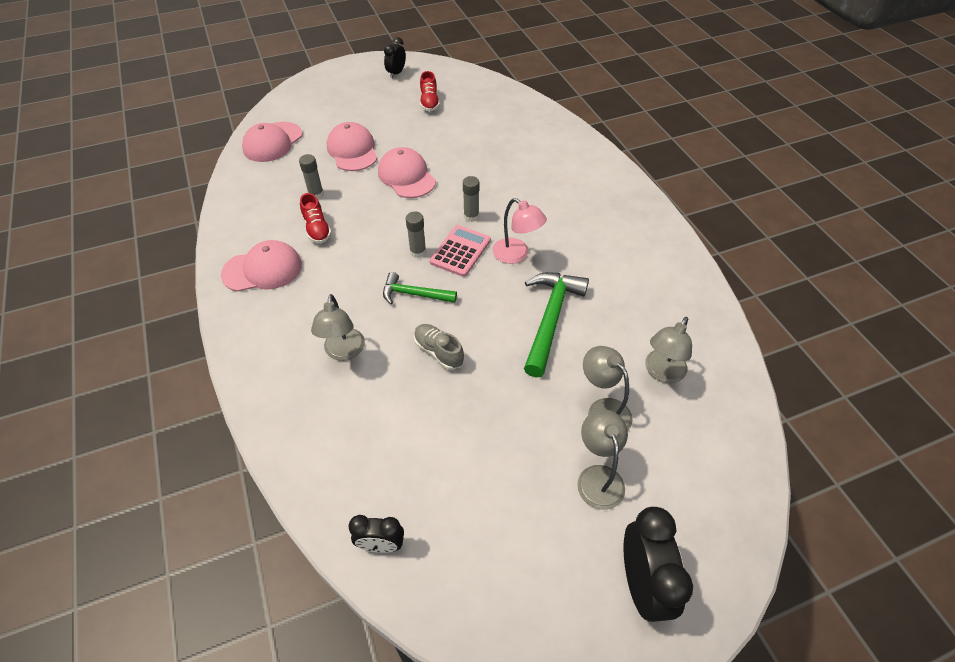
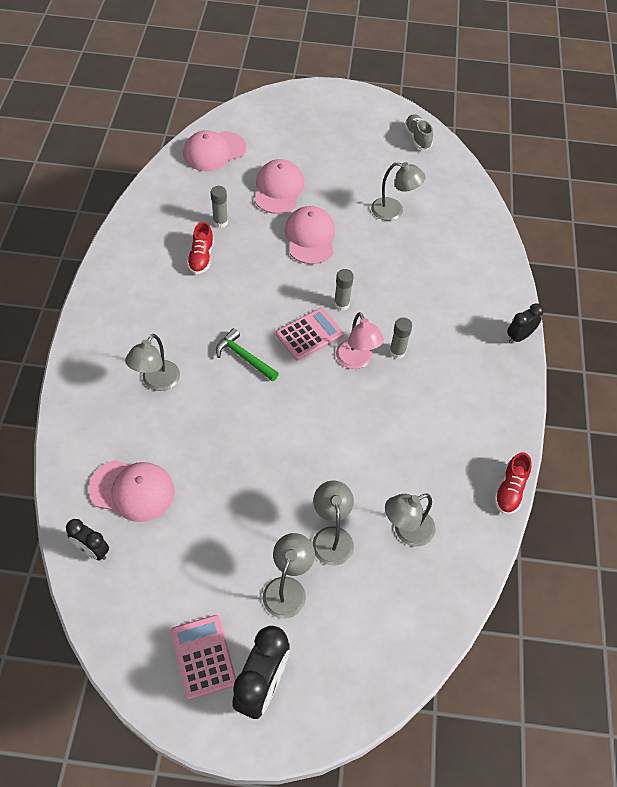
camera: 25 degrees right, 5 degrees up
pink cap [221,240,302,292] -> pink cap moved to [89,460,175,522]
black clock [384,37,406,78] -> black clock moved to [507,303,544,344]
grey glue stick [406,212,426,258] -> grey glue stick moved to [389,317,412,359]
grey shoe [414,324,464,370] -> grey shoe moved to [404,114,433,150]
red shoe [420,71,440,111] -> red shoe moved to [494,452,532,514]
green hammer [524,272,589,377] -> none
none -> pink calculator [171,615,236,700]
none -> grey lamp [371,162,426,221]

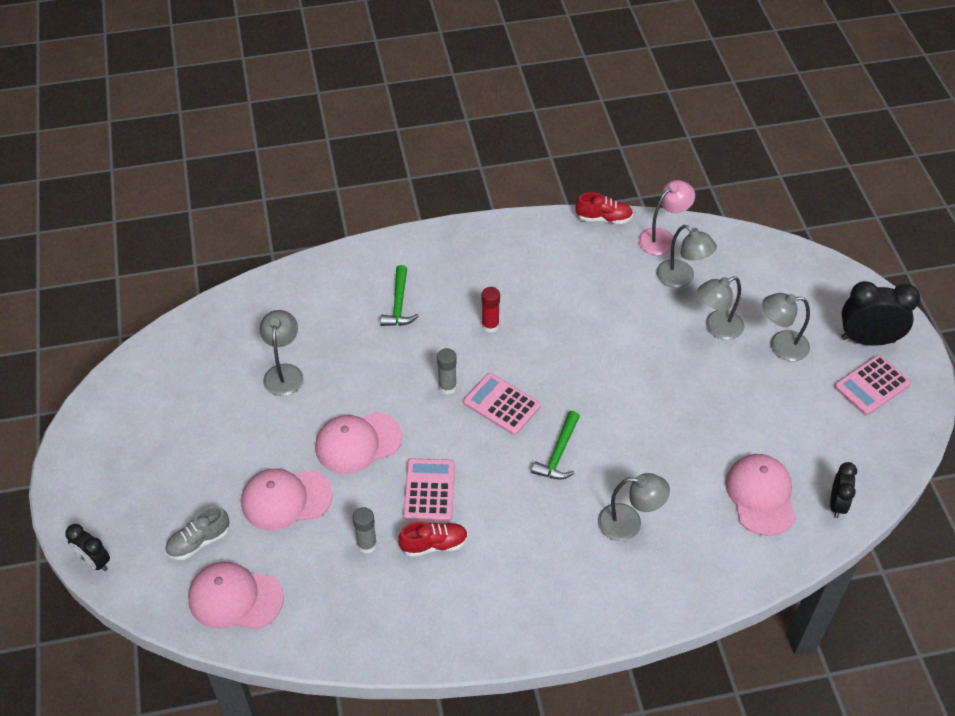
camera: 105 degrees left, 5 degrees down
pink cap [183,130,246,171] -> pink cap turned 150 degrees clockwise [188,562,284,630]
pink lamp [336,312,384,369] -> pink lamp moved to [638,180,695,255]
grey glue stick [389,317,412,359] -> red glue stick [482,287,500,333]
grey shoe [404,114,433,150] -> grey shoe moved to [165,506,229,560]
black clock [507,303,544,344] -> black clock moved to [65,524,110,571]
none -> green hammer [380,265,419,326]
none -> pink calculator [403,459,455,522]

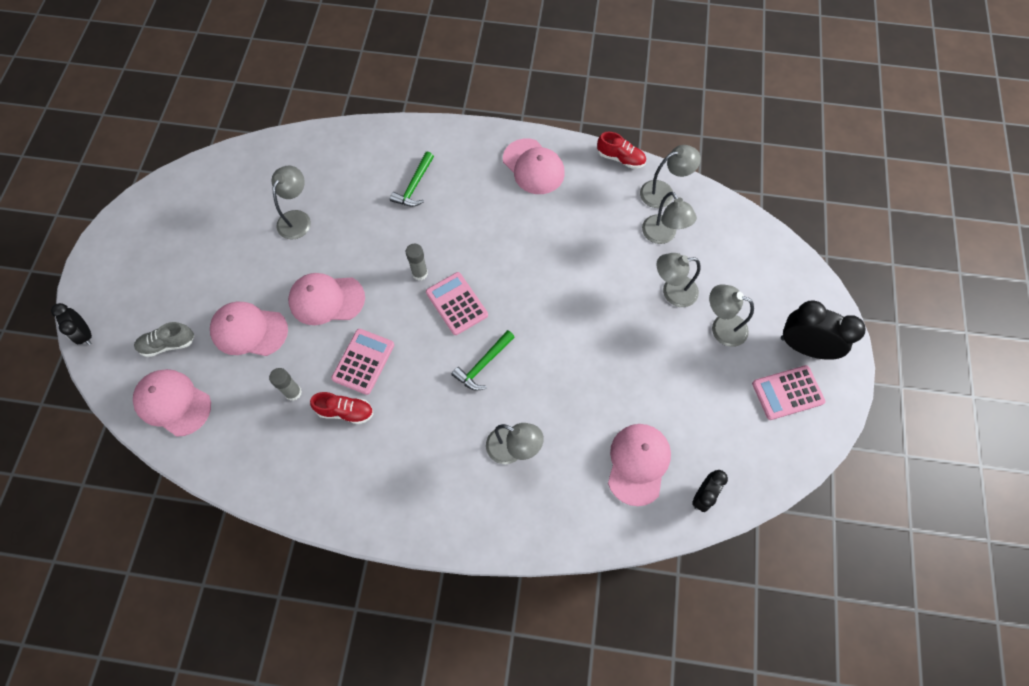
camera: 20 degrees right, 15 degrees up
red glue stick [482,287,500,333] -> none
pink lamp [638,180,695,255] -> grey lamp [640,145,701,208]
none -> pink cap [503,138,565,194]

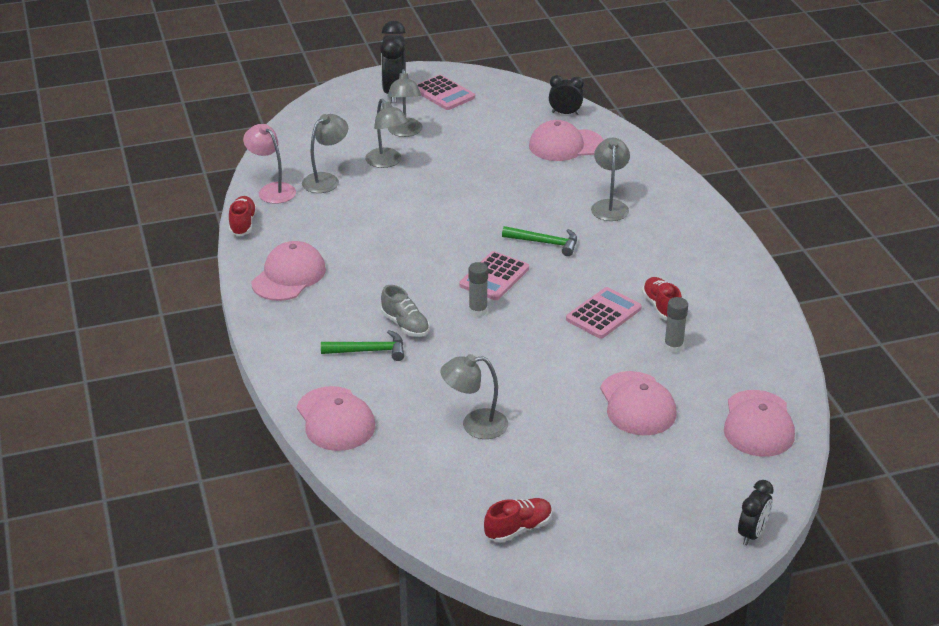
camera: 115 degrees left, 30 degrees down
grey shoe [134,322,194,357] -> grey shoe moved to [381,285,430,337]
pink cap [288,273,365,325] -> pink cap moved to [297,386,375,451]
pink calculator [331,329,394,395] -> pink calculator turned 135 degrees clockwise [566,287,642,339]
grey lamp [640,145,701,208] -> pink lamp [243,124,296,204]
none -> red shoe [484,498,552,543]

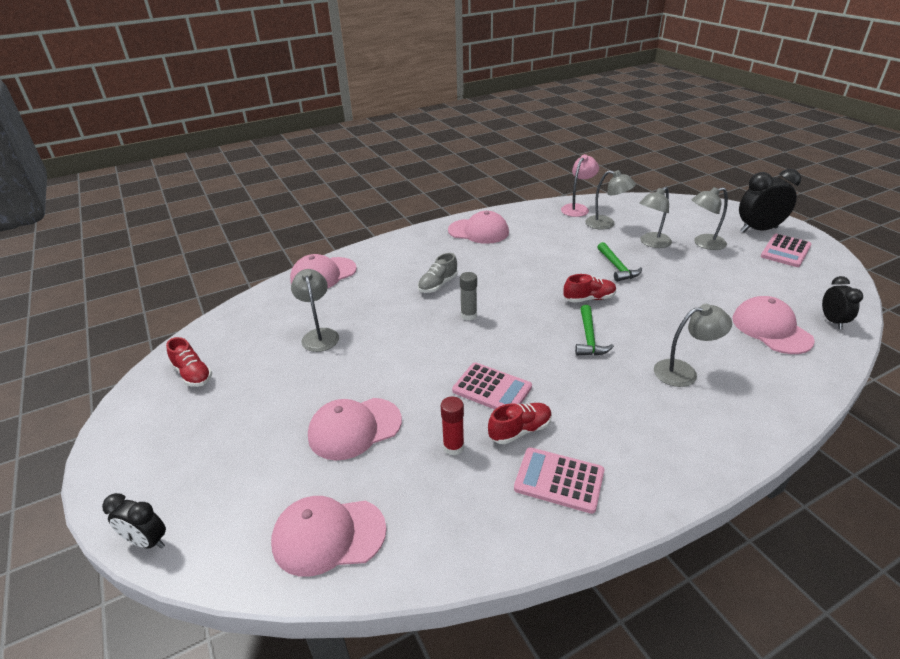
camera: 80 degrees right, 0 degrees up
red shoe [229,196,257,236] -> red shoe moved to [563,274,616,303]
green hammer [321,330,404,361] -> green hammer moved to [597,242,642,282]
pink calculator [459,251,529,300] -> pink calculator moved to [514,447,604,514]
grey glue stick [664,297,688,353] -> red glue stick [441,397,464,455]

